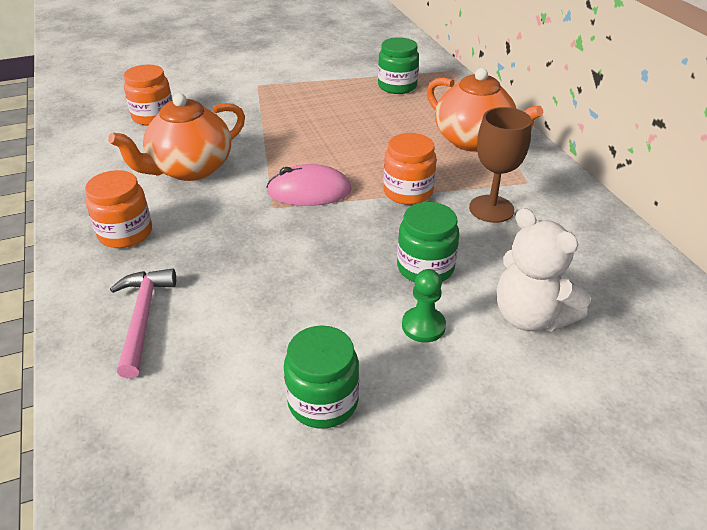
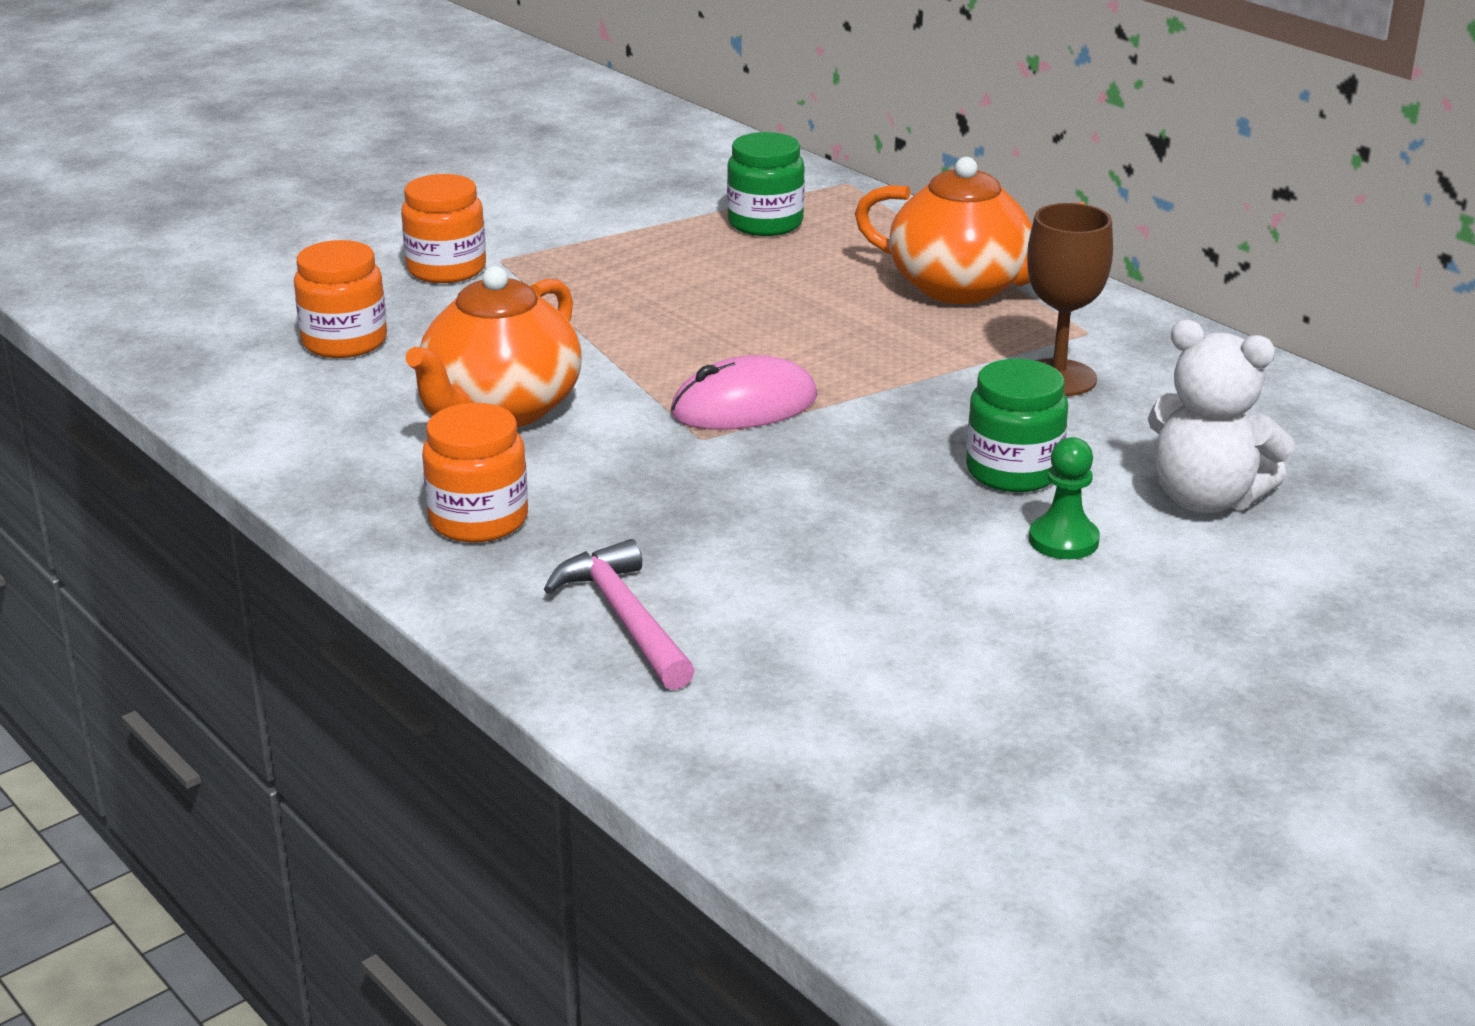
camera: 20 degrees left, 10 degrees down
green jar [284,325,359,429] -> none
orange jar [384,133,437,205] -> orange jar moved to [401,174,486,283]

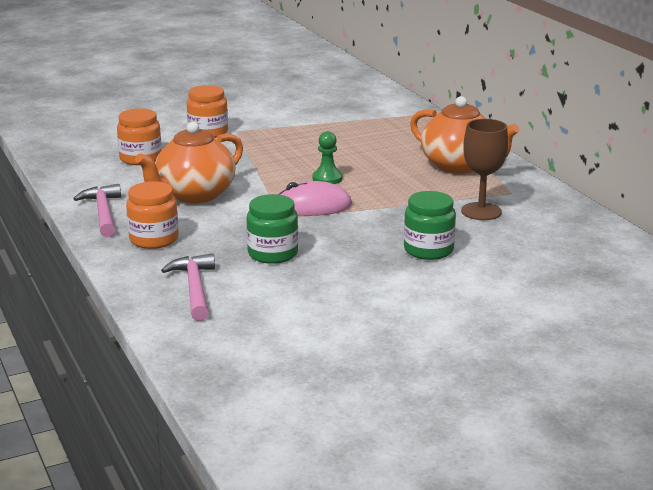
camera: 15 degrees right, 5 degrees down
green jar [727,132,805,236] -> green jar moved to [246,194,298,264]
green pawn [1029,437,1100,559] -> green pawn moved to [312,131,343,184]
white teddy bear [1148,320,1295,513] -> none
none -> pink hammer [73,184,121,237]

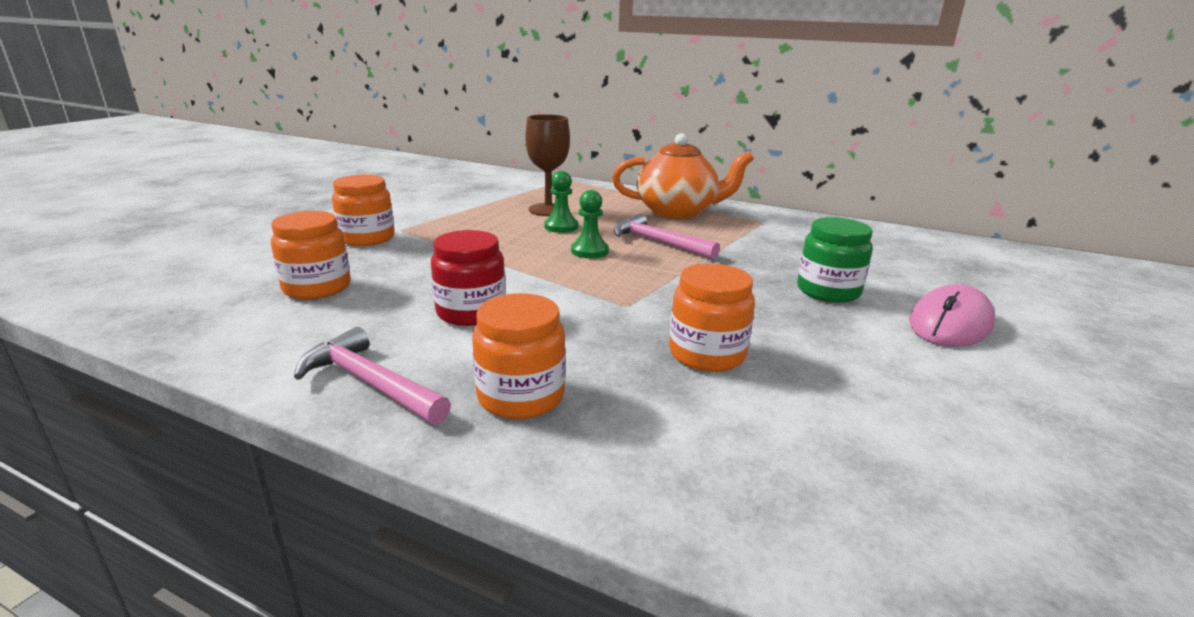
camera: 40 degrees left, 0 degrees up
orange teapot [135,122,243,203] -> red jar [431,230,506,326]
pink hammer [161,253,215,321] -> pink hammer moved to [614,213,720,259]
green jar [246,194,298,264] -> orange jar [669,263,755,372]
pink mouse [278,181,352,216] -> pink mouse moved to [909,284,995,347]
brown goblet [461,119,508,220] -> brown goblet moved to [525,114,570,216]
none -> green pawn [544,171,578,233]

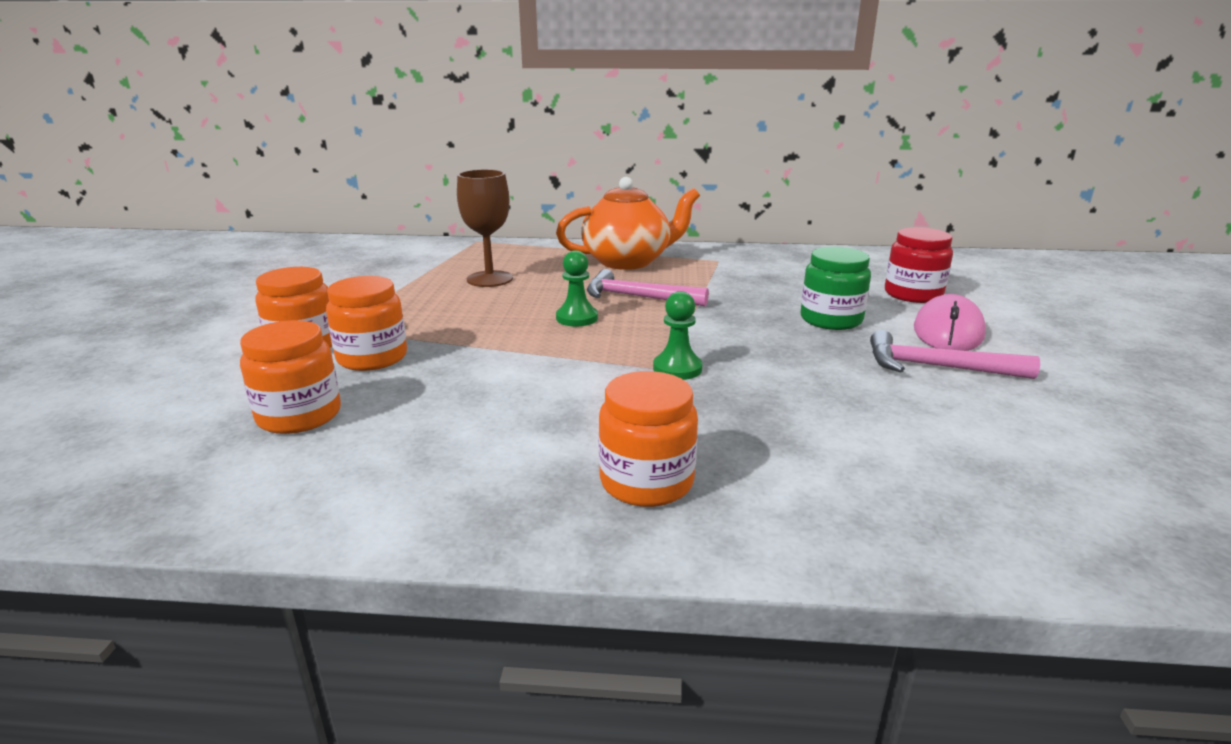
camera: 20 degrees left, 0 degrees up
pink hammer [294,327,451,425] -> pink hammer moved to [870,330,1040,379]
red jar [431,230,506,326] -> red jar moved to [885,227,953,303]
green pawn [544,171,578,233] -> green pawn moved to [653,291,702,380]
orange jar [669,263,755,372] -> orange jar moved to [326,276,407,371]

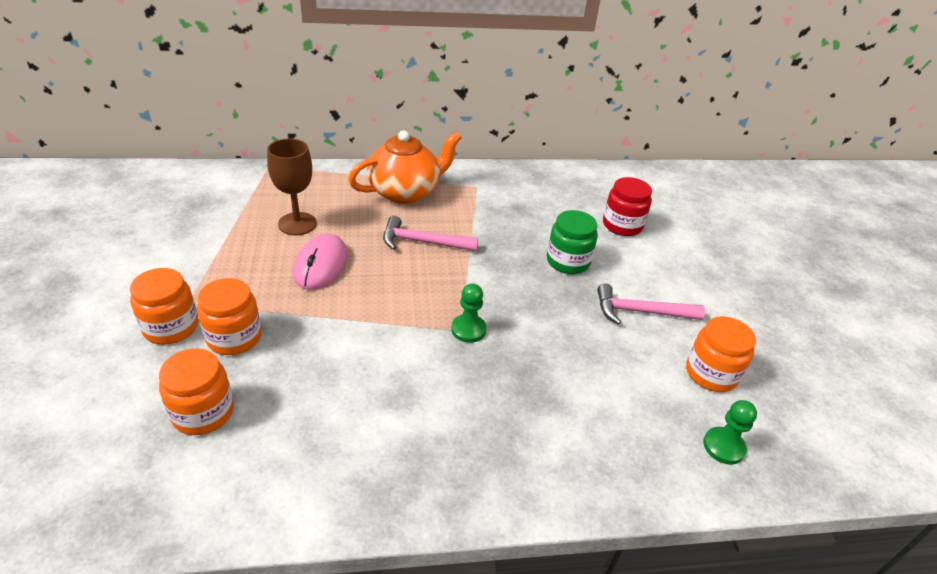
camera: 15 degrees left, 15 degrees up
green pawn [556,250,598,327] -> green pawn moved to [703,400,757,464]
orange jar [599,371,698,507] -> orange jar moved to [686,316,756,392]
pink mouse [914,294,986,351] -> pink mouse moved to [293,234,348,290]

